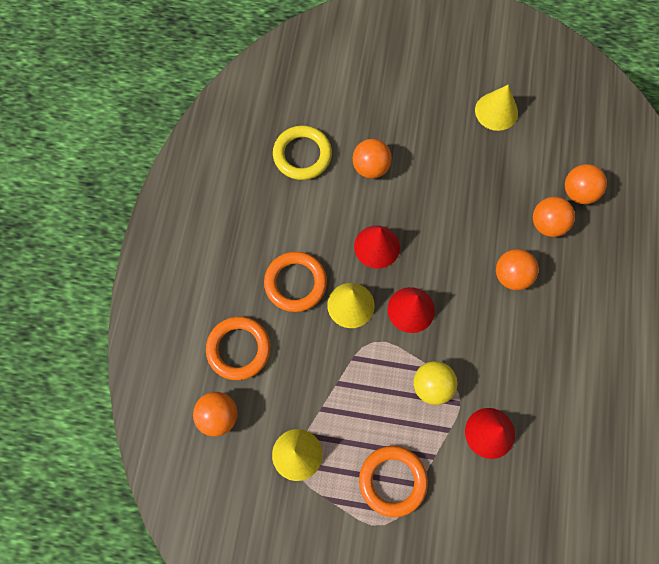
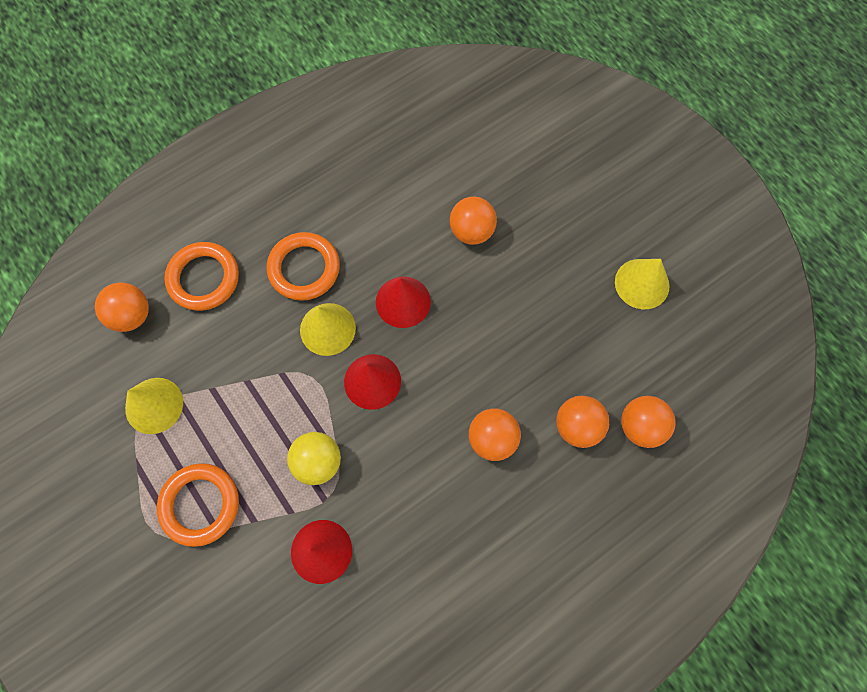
camera: 45 degrees right, 0 degrees up
yellow ring [273,125,332,180] -> none

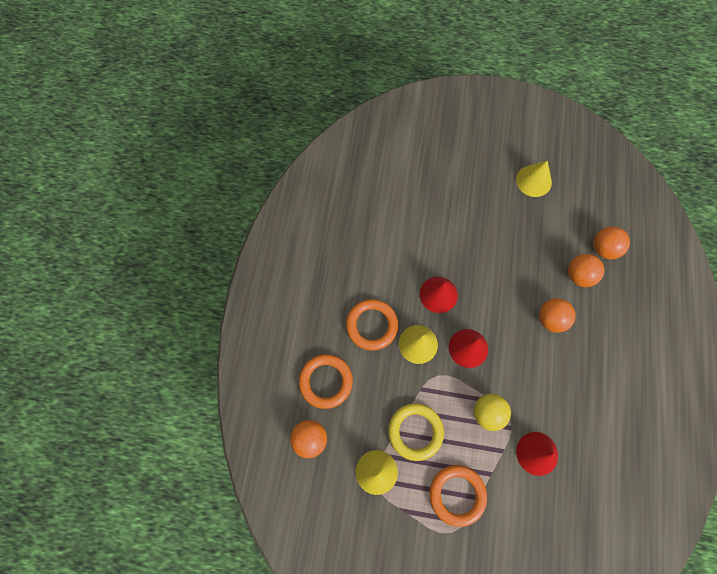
camera: 45 degrees left, 0 degrees up
orange ball [450,197,497,245] -> none
none -> yellow ring [388,403,444,461]

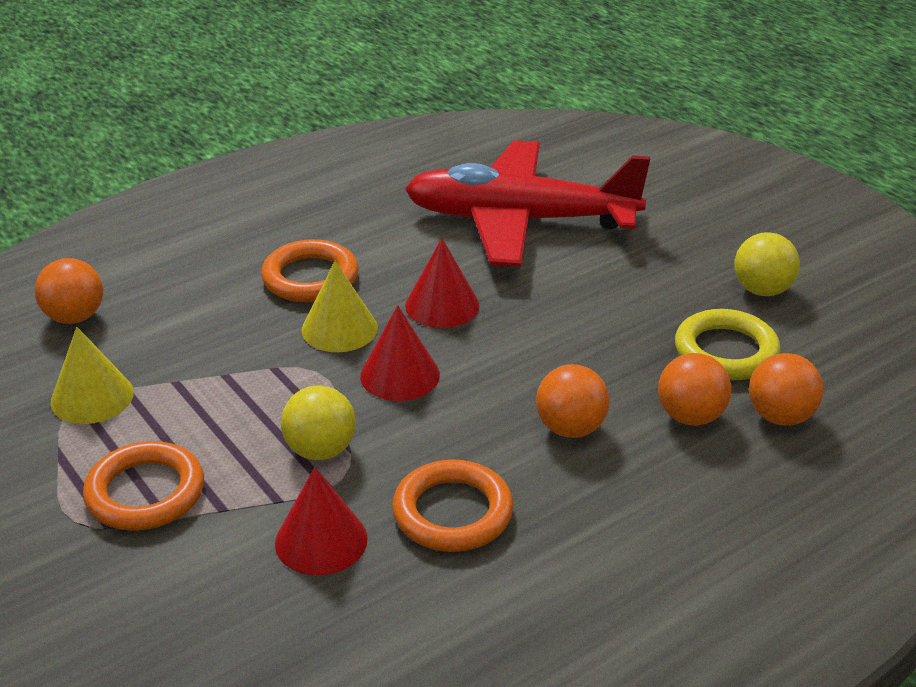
camera: 45 degrees right, 35 degrees down
orange ring [299,354,353,409] -> orange ring moved to [392,460,513,552]
yellow ring [388,403,444,461] -> yellow ring moved to [675,309,781,380]
yellow cone [516,161,552,197] -> yellow ball [734,232,800,296]
none -> red plane [405,140,650,267]

